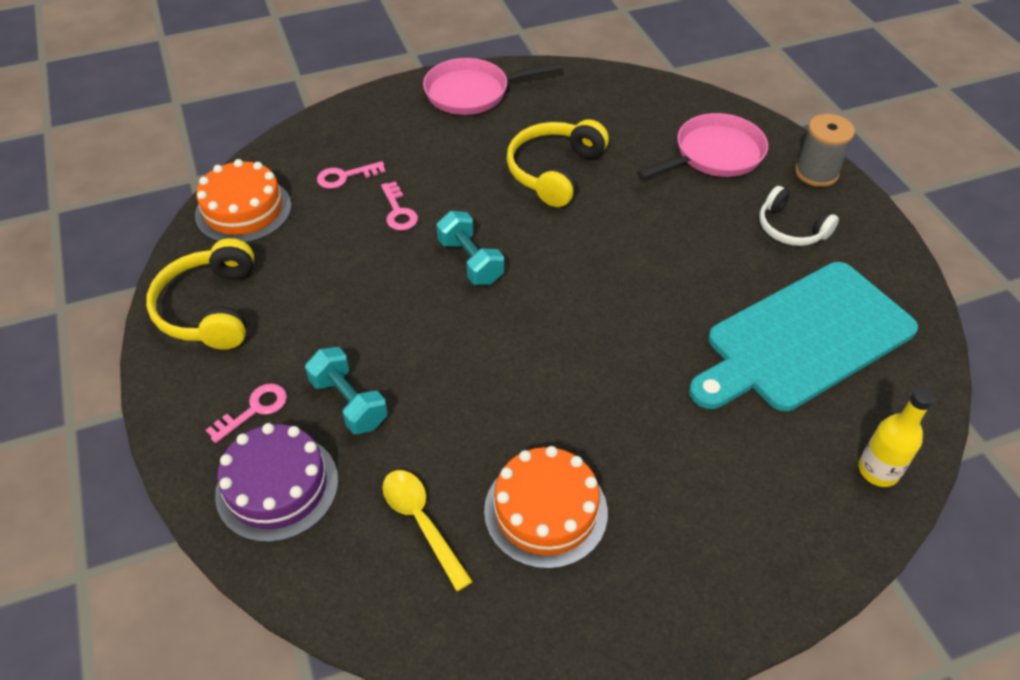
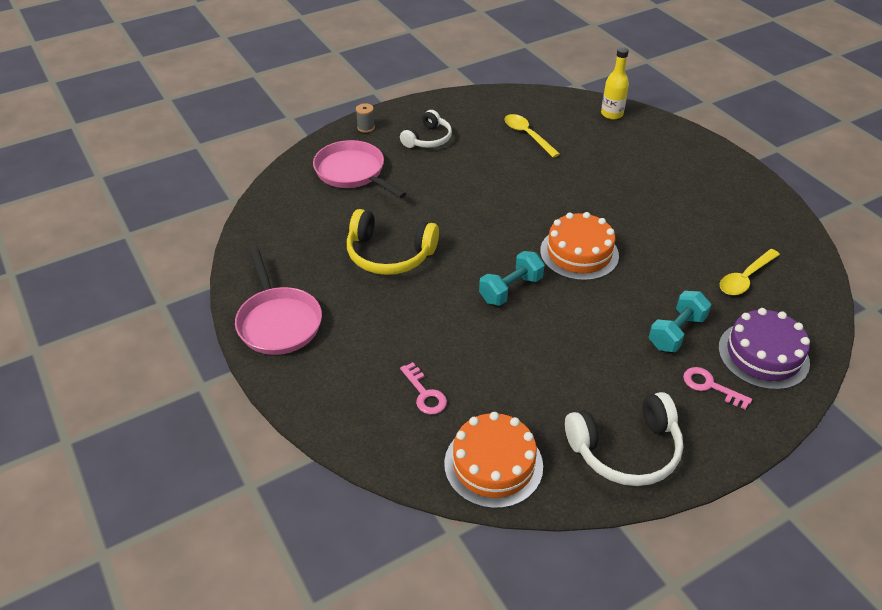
camera: 100 degrees left, 5 degrees down
yellow headphones [146,238,254,350] -> white headphones [565,392,683,486]
pink key [381,181,418,231] -> none
orange cake [484,446,608,569] -> orange cake moved to [540,212,619,281]
turquoise cutting board [689,262,918,411] -> yellow spoon [504,114,560,158]
grey spool [795,114,855,187] -> grey spool [356,103,375,133], size x0.56

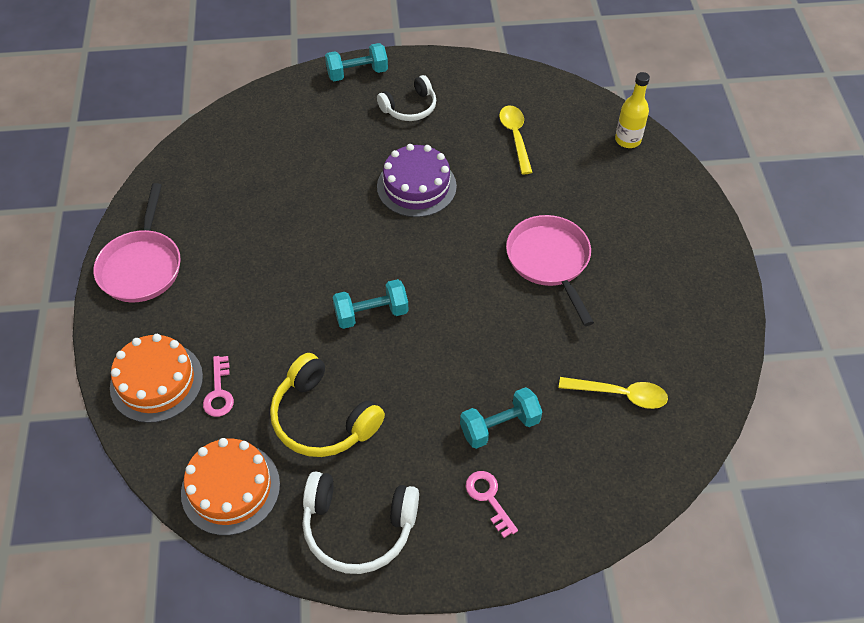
camera: 25 degrees right, 10 degrees up
pink pan [313,140,407,198] -> pink pan moved to [506,215,594,326]
yellow headphones [347,209,439,275] -> yellow headphones moved to [270,353,385,457]
grey spool [356,103,375,133] -> turquoise dumbbell [325,43,388,81]
orange cake [540,212,619,281] -> orange cake moved to [110,334,203,423]
purple cake [718,308,810,390] -> purple cake moved to [377,144,457,217]
yellow spoon [720,249,780,295] -> yellow spoon turned 150 degrees counterclockwise [559,377,668,409]

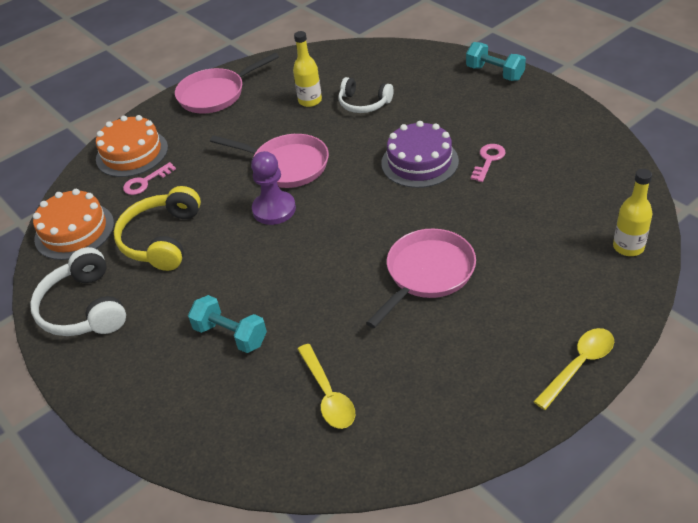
camera: 60 degrees right, 10 degrees down
turquoise dumbbell [332,279,409,329] -> purple pawn [251,151,296,225]
white headphones [377,75,436,121] -> white headphones moved to [339,77,394,113]
pink key [466,471,518,538] -> pink key moved to [471,144,506,182]
yellow spoon [499,106,533,174] -> yellow spoon moved to [533,328,614,410]
none -> pink pan [210,134,329,188]
none -> yellow bottle [293,31,322,107]

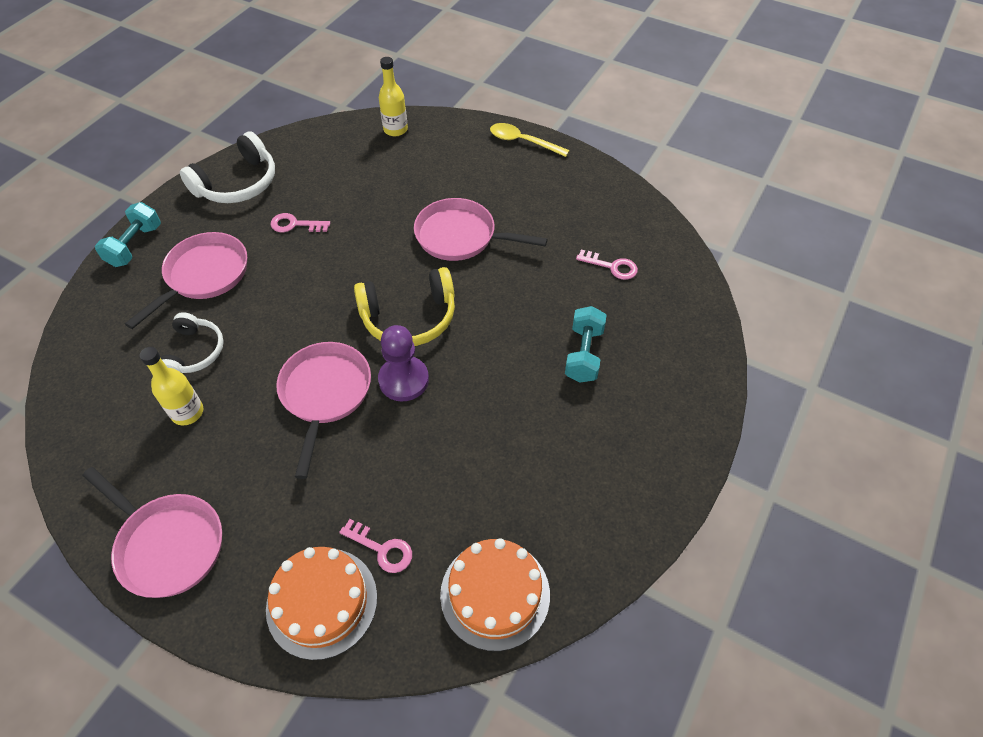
camera: 115 degrees left, 10 degrees up
white headphones [30,247,126,336] -> white headphones moved to [180,131,275,203]
yellow headphones [114,186,201,271] -> yellow headphones moved to [354,267,455,346]
yellow spoon [298,344,355,429] -> pink key [576,249,638,280]
purple cake [381,121,459,188] -> none
none -> pink pan [125,232,247,329]

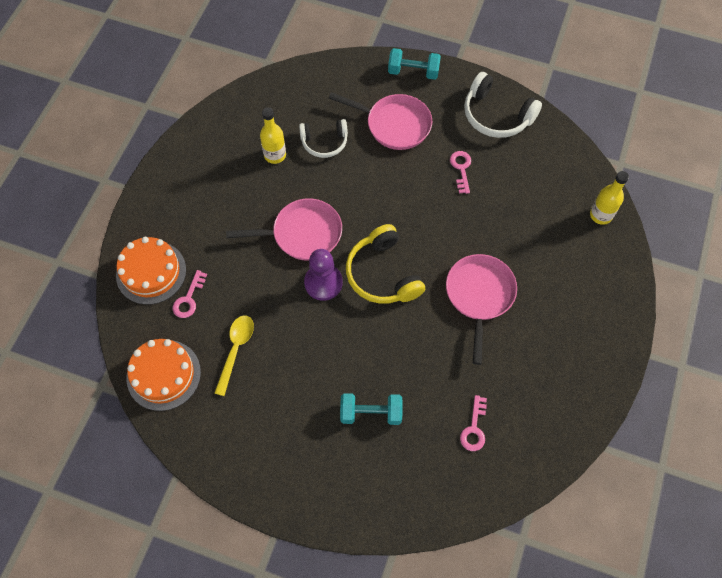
camera: 80 degrees right, 10 degrees up
pink pan [83,467,222,598] -> none
yellow spoon [490,123,570,157] -> yellow spoon moved to [214,315,254,396]

